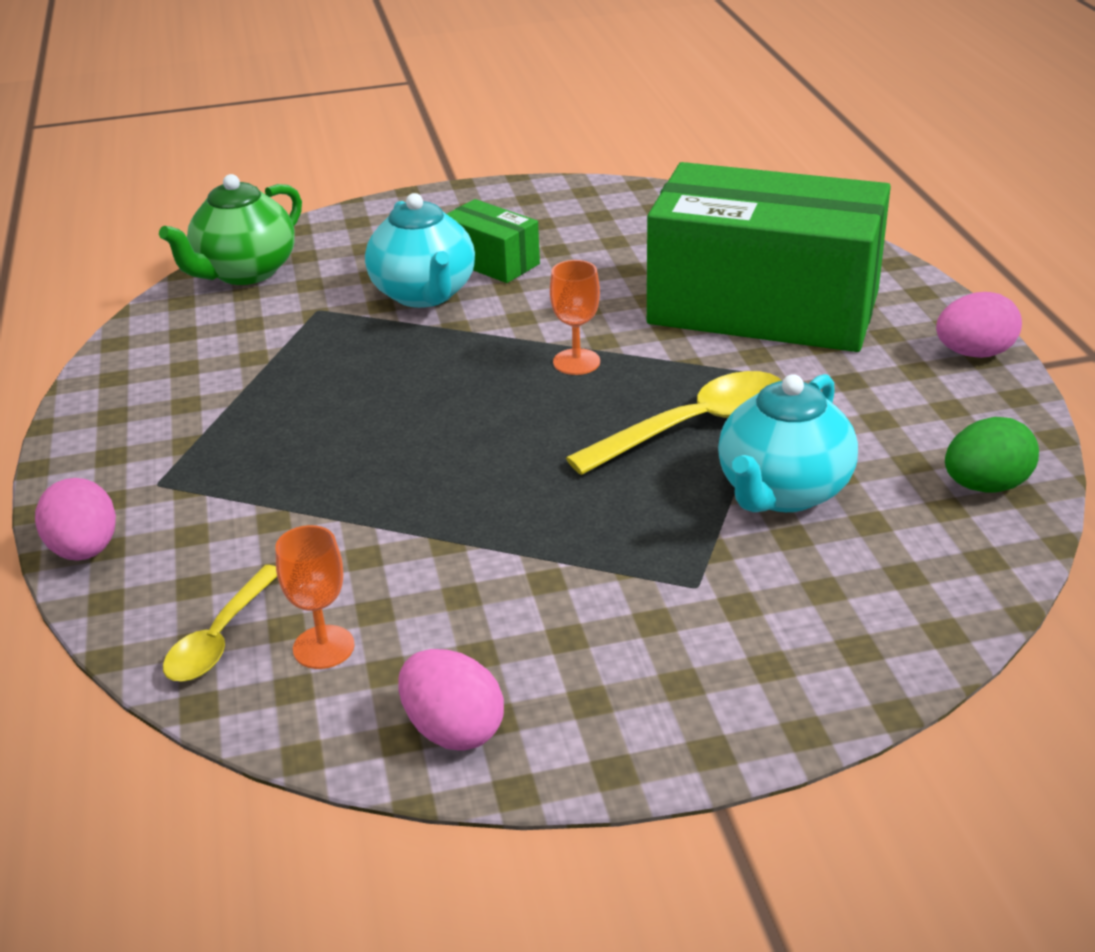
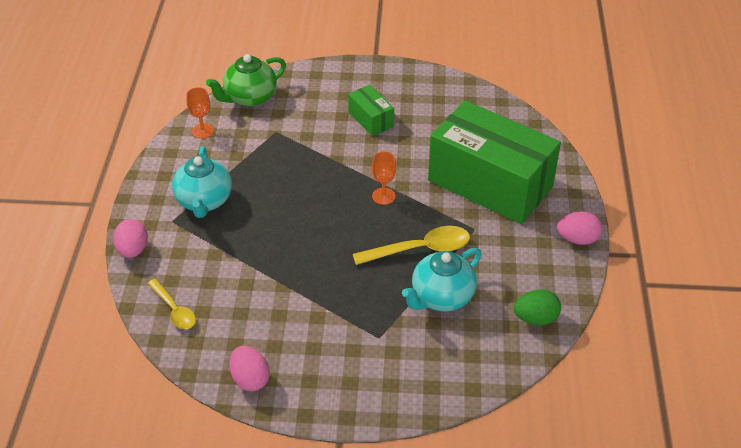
camera: 15 degrees right, 10 degrees up
yellow spoon [163,565,277,682] -> yellow spoon turned 75 degrees counterclockwise [148,279,196,329]
orange goblet [275,525,355,669] -> orange goblet moved to [187,87,214,139]
turquoise teapot [365,193,475,308] -> turquoise teapot moved to [172,146,232,218]

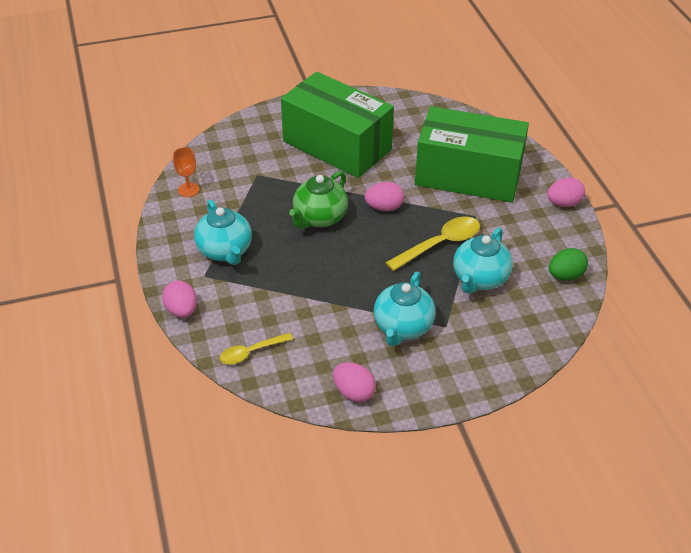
camera: 20 degrees left, 0 degrees up
yellow spoon [148,279,196,329] -> yellow spoon turned 120 degrees clockwise [220,333,293,365]
green teapot [206,54,286,107] -> green teapot moved to [289,171,348,229]
green box [348,85,394,136] -> green box [281,72,394,178], size x2.32
orange goblet [372,151,397,205] -> pink egg [365,182,404,211]
none -> turquoise teapot [374,272,436,346]

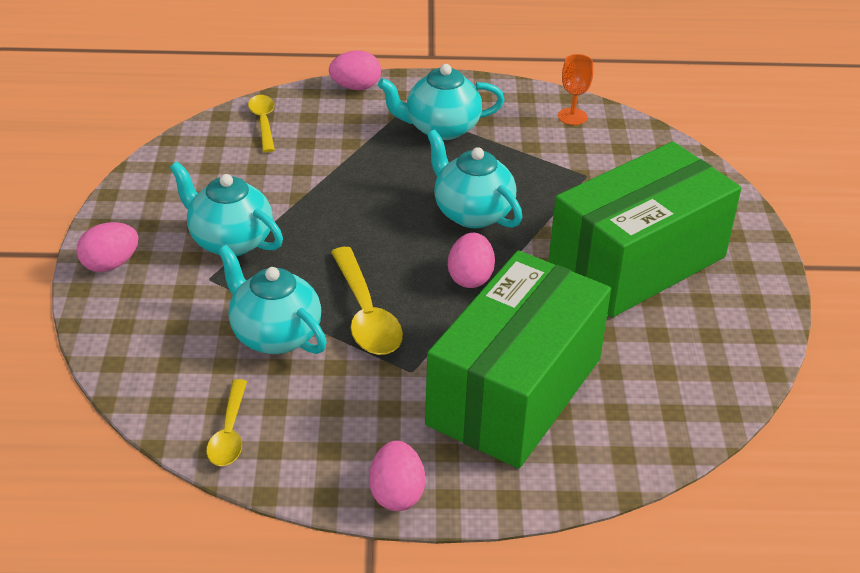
camera: 105 degrees right, 5 degrees down
green teapot [289,171,348,229] -> turquoise teapot [427,130,522,228]
pink egg [333,362,376,402] -> pink egg moved to [77,222,138,272]
green egg [549,248,588,281] -> yellow spoon [206,379,247,466]

